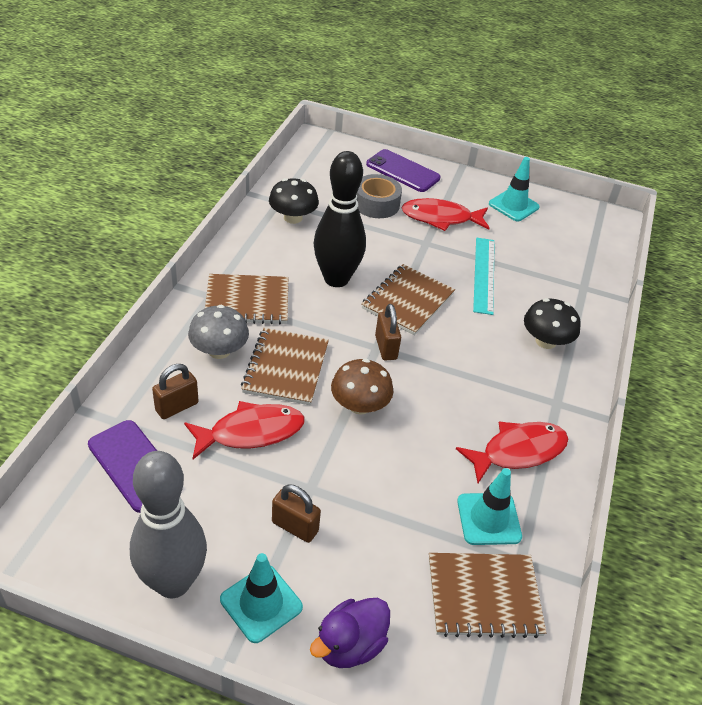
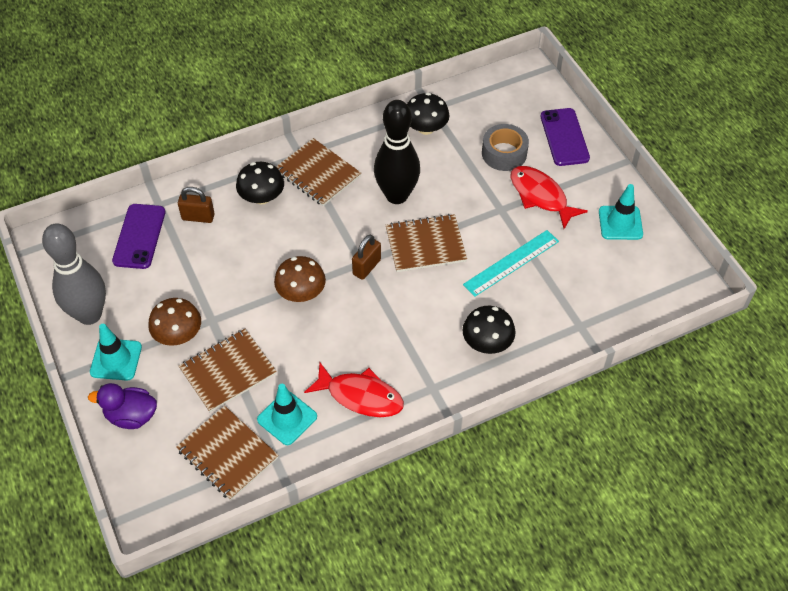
camera: 50 degrees right, 10 degrees up
red fish [184,401,304,459] -> none
grey mushroom [188,305,249,359] -> black mushroom [236,162,284,204]
brown notebook [241,328,329,405] -> brown notebook moved to [179,329,277,412]
brown padlock [272,484,321,543] -> brown mushroom [148,298,201,346]

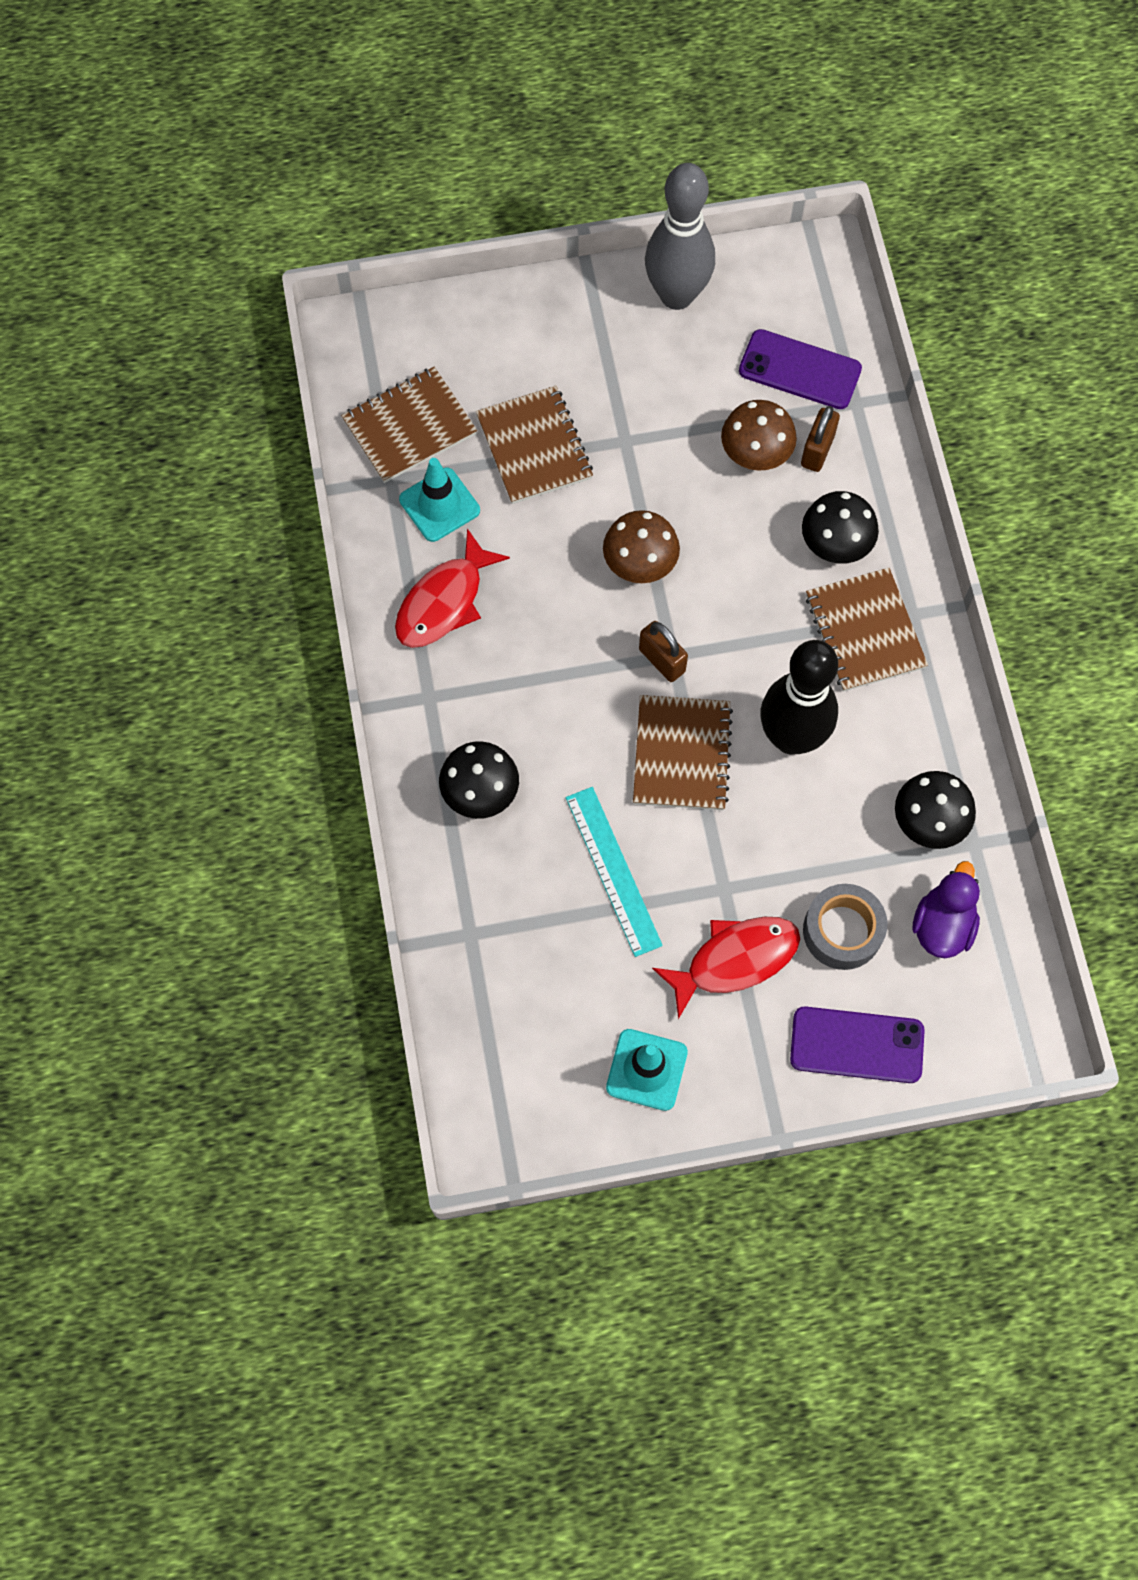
camera: 105 degrees right, 15 degrees up
purple duck [88,383,157,429] -> purple duck moved to [912,861,980,958]
turquoise traffic cone [90,324,142,381] -> none
brown mushroom [148,298,201,346] -> brown mushroom moved to [721,400,797,471]
brown notebook [276,138,361,206] -> brown notebook turned 75 degrees counterclockwise [806,568,928,692]

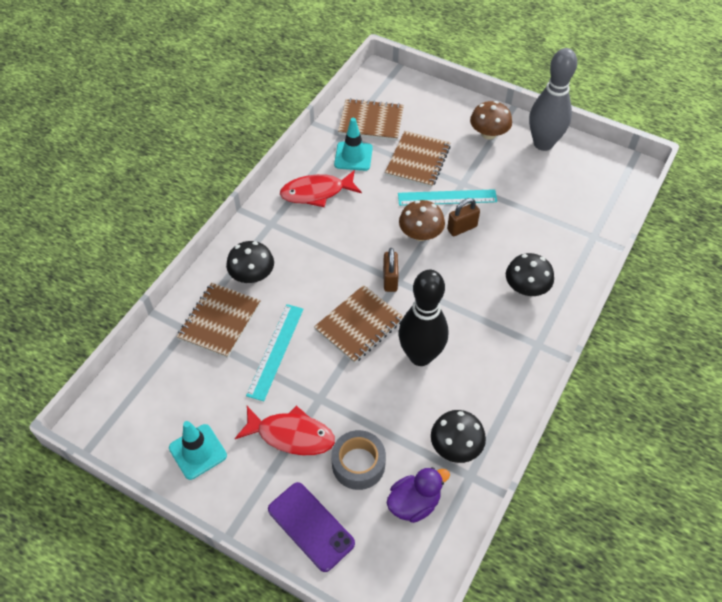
camera: 40 degrees right, 15 degrees down
brown mushroom [721,400,797,471] -> brown mushroom moved to [470,101,512,139]
purple phone [739,329,862,409] -> none
brown padlock [801,406,840,472] -> brown padlock moved to [447,198,480,236]
brown notebook [806,568,928,692] -> brown notebook moved to [176,283,261,358]
none -> turquoise ruler [398,189,497,206]

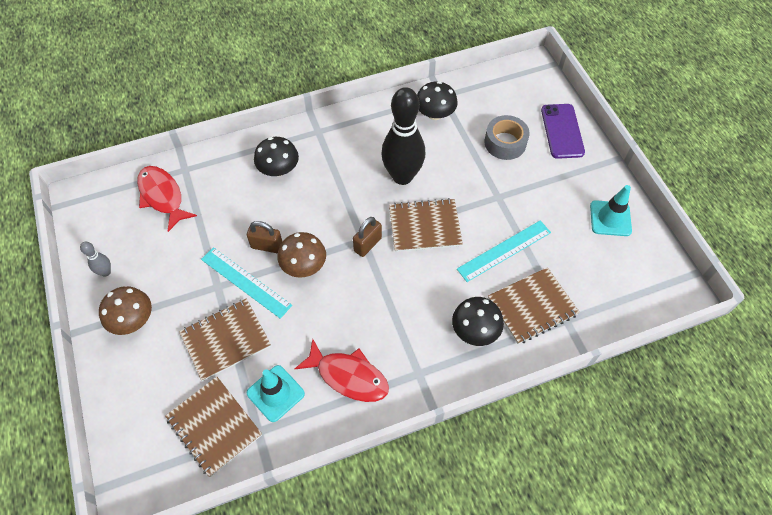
camera: 140 degrees left, 5 degrees up
red fish [235,406,335,455] -> red fish moved to [137,166,197,232]
purple duck [387,467,450,523] -> none
grey bowling pin [529,48,577,151] -> grey bowling pin [80,242,111,277], size x0.43

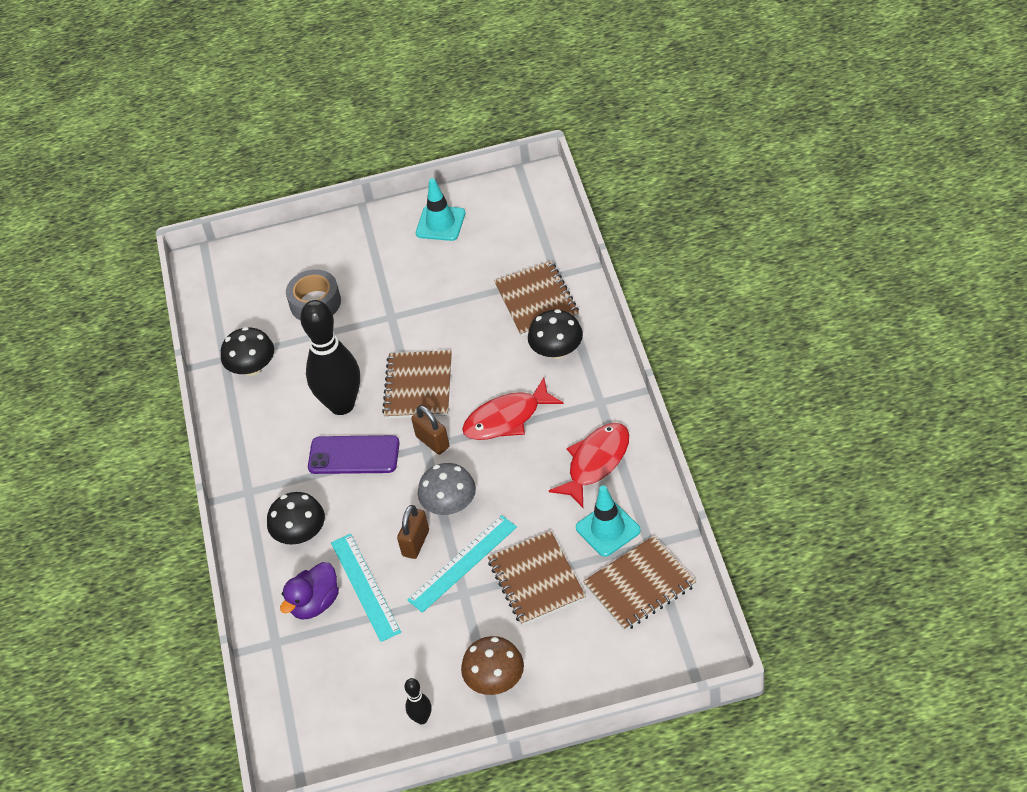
camera: 75 degrees left, 10 degrees down
grey bowling pin [80,242,111,277] -> black bowling pin [404,678,432,724]
red fish [137,166,197,232] -> red fish moved to [462,378,564,440]
brown mushroom [278,232,326,278] -> grey mushroom [418,463,476,515]
turquoise ruler [457,220,551,282] -> turquoise ruler moved to [331,534,401,642]
purple phone [541,104,585,159] -> purple phone moved to [308,435,400,474]
none -> purple duck [280,562,339,620]

